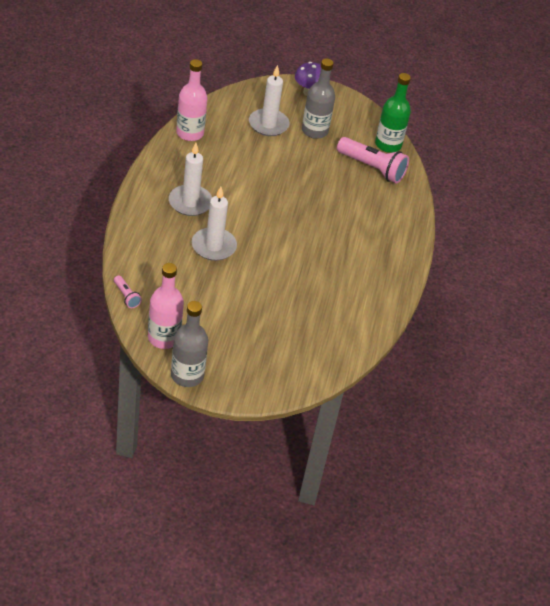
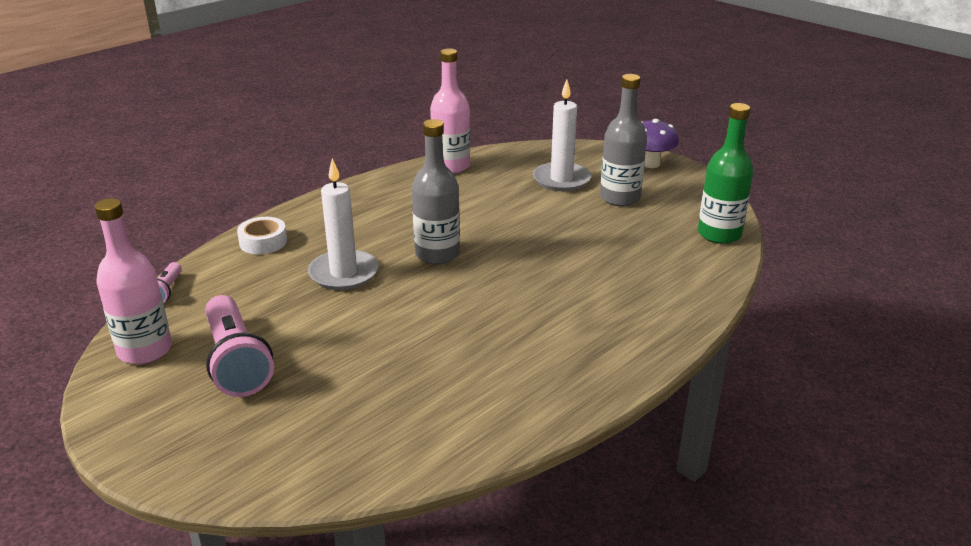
camera: 40 degrees right, 15 degrees down
white candle [169,143,212,216] -> none
grey bottle [171,301,208,387] -> grey bottle moved to [412,119,460,265]
pink flashlight [337,137,409,184] -> pink flashlight moved to [205,295,274,397]
none -> white tape [237,217,287,254]

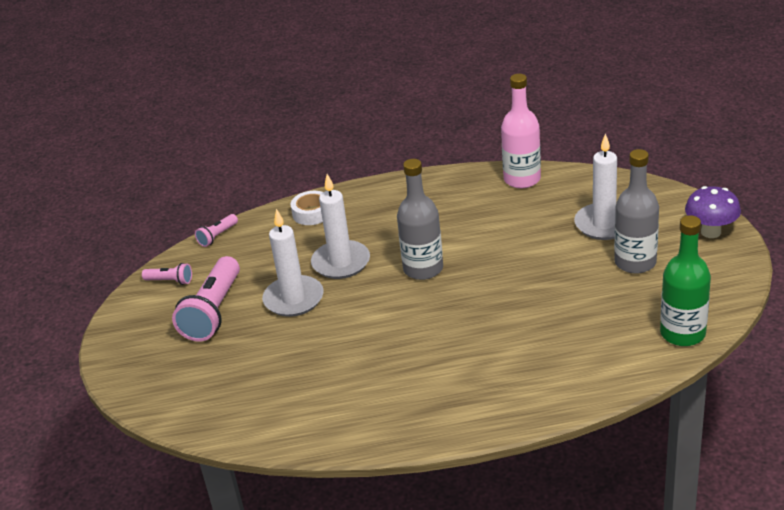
camera: 40 degrees right, 5 degrees up
pink bottle [95,198,172,364] -> pink flashlight [142,263,192,285]
none -> white candle [262,209,324,317]

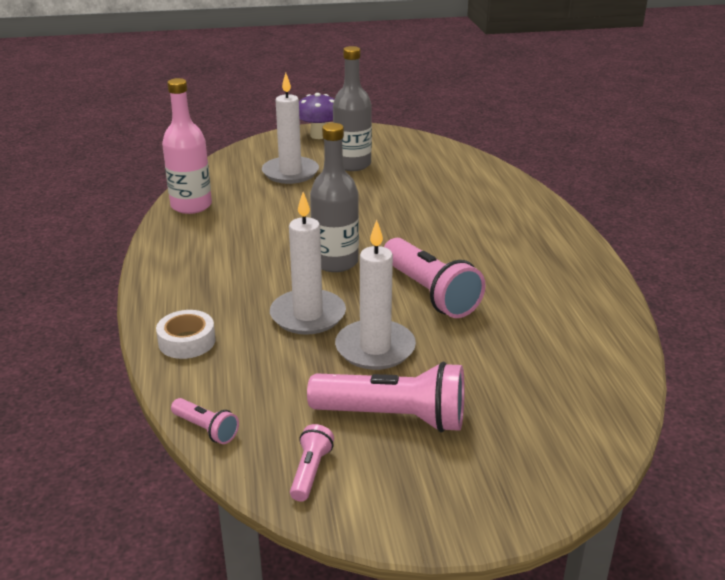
camera: 95 degrees left, 5 degrees down
green bottle [660,215,711,346] -> none
none -> pink flashlight [384,238,486,318]

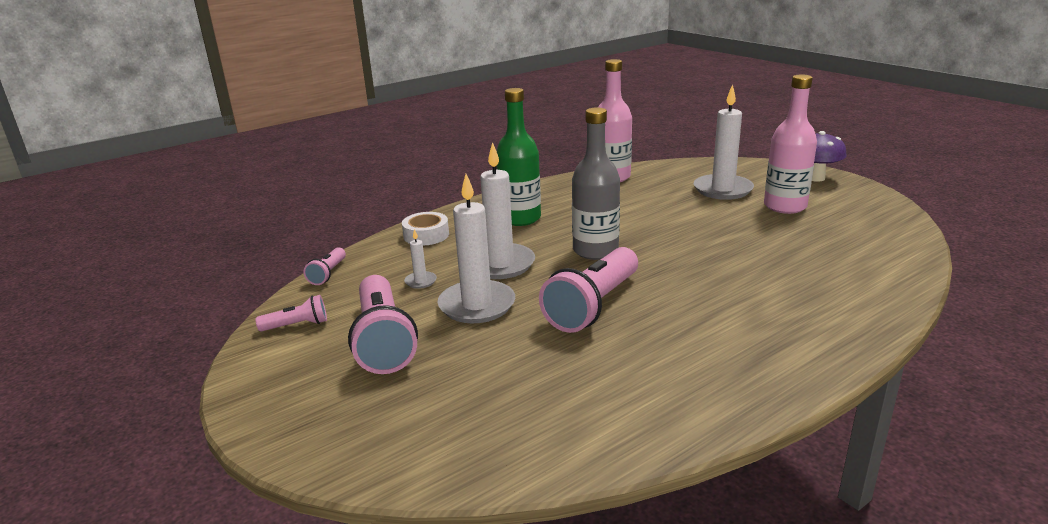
camera: 65 degrees right, 5 degrees down
grey bottle [333,46,372,171] -> pink bottle [764,74,817,214]
none -> white candle [404,229,437,289]
none -> green bottle [497,88,541,226]

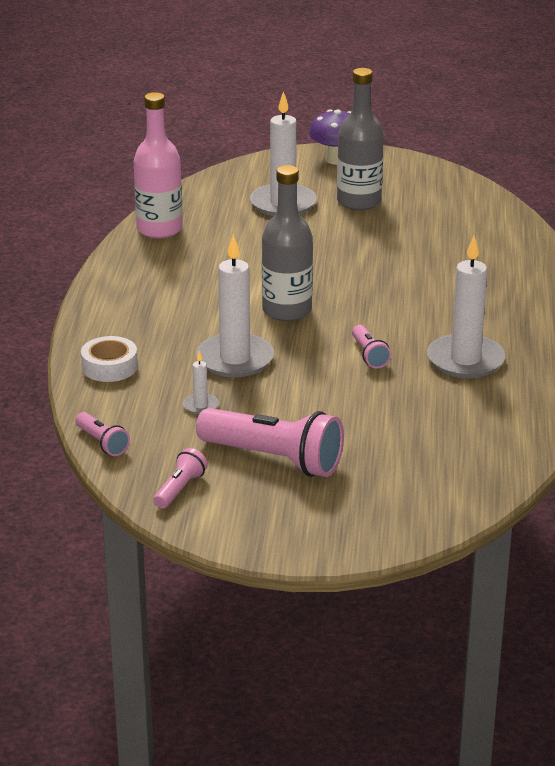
camera: 50 degrees left, 5 degrees up
white candle [437,174,515,323] -> white candle moved to [427,236,505,378]
green bottle [497,88,541,226] -> none
pink flashlight [539,247,638,333] -> pink flashlight [352,325,391,368], size x0.48
pink bottle [764,74,817,214] -> grey bottle [337,68,384,210]

